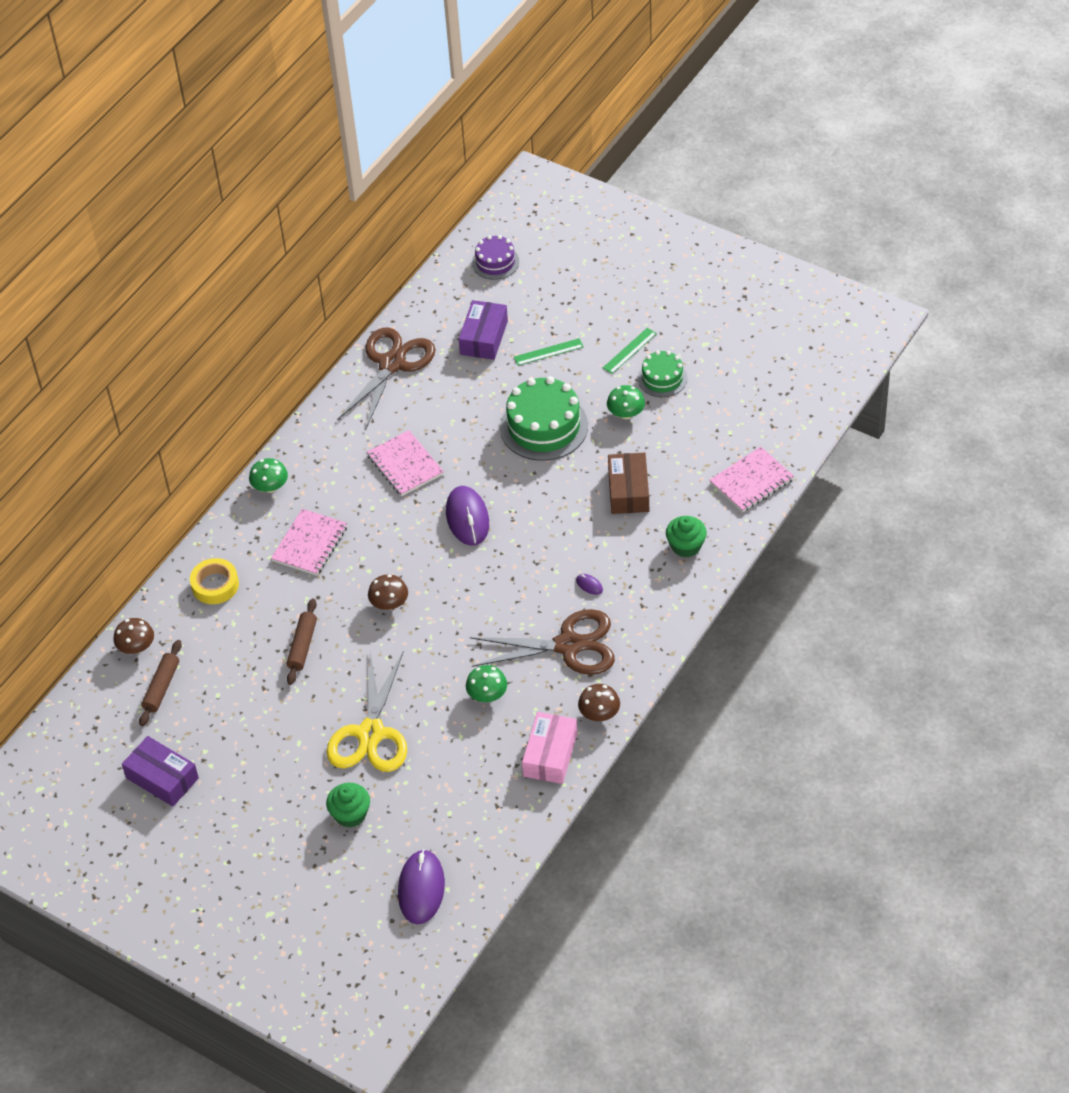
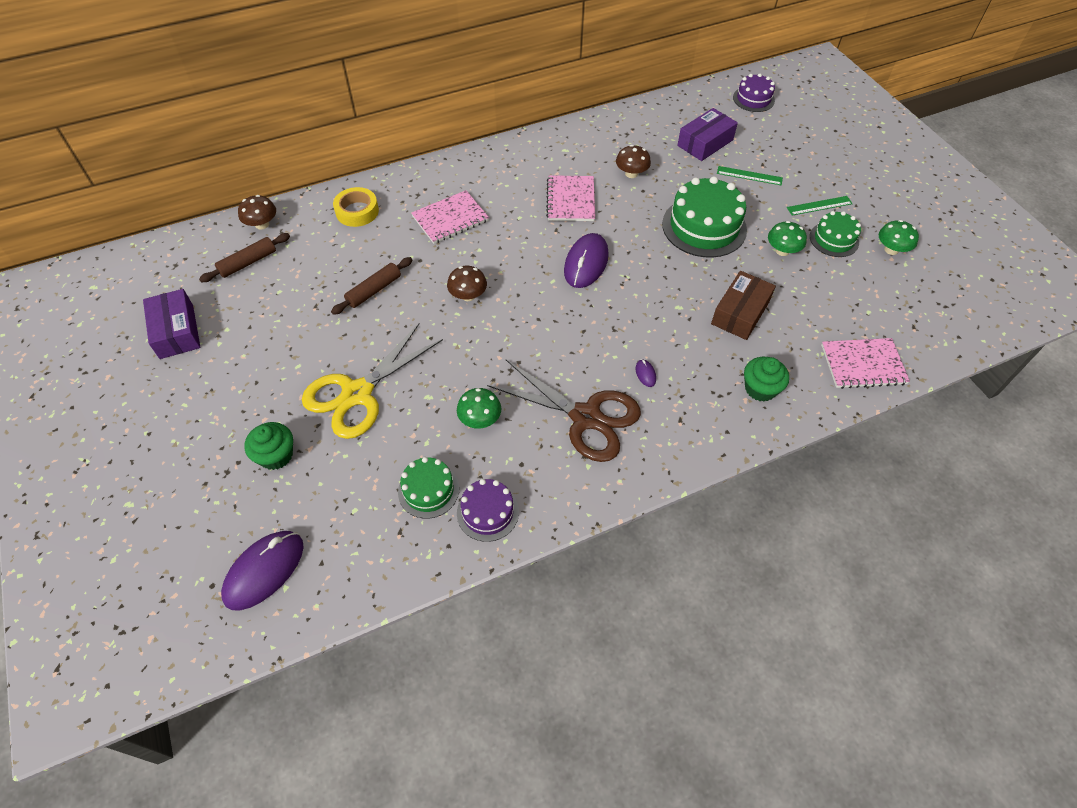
camera: 30 degrees right, 5 degrees up
green mushroom [249,458,288,493] -> green mushroom moved to [879,220,919,255]
brown scissors [337,327,436,430] -> none
pink box [522,712,577,784] -> purple cake [457,479,519,542]
brown mushroom [578,684,620,721] -> brown mushroom moved to [616,145,651,178]
none -> green cake [398,457,459,519]

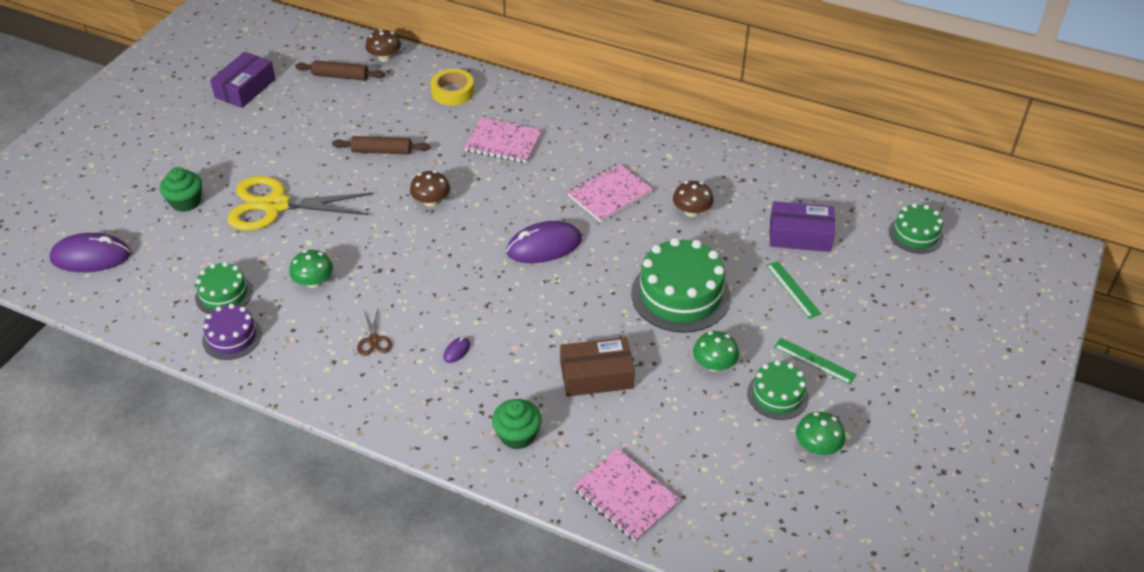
camera: 50 degrees right, 10 degrees down
brown scissors [487,360,641,462] -> brown scissors [357,309,392,356], size x0.40
purple cake [733,74,775,112] -> green cake [889,203,944,254]

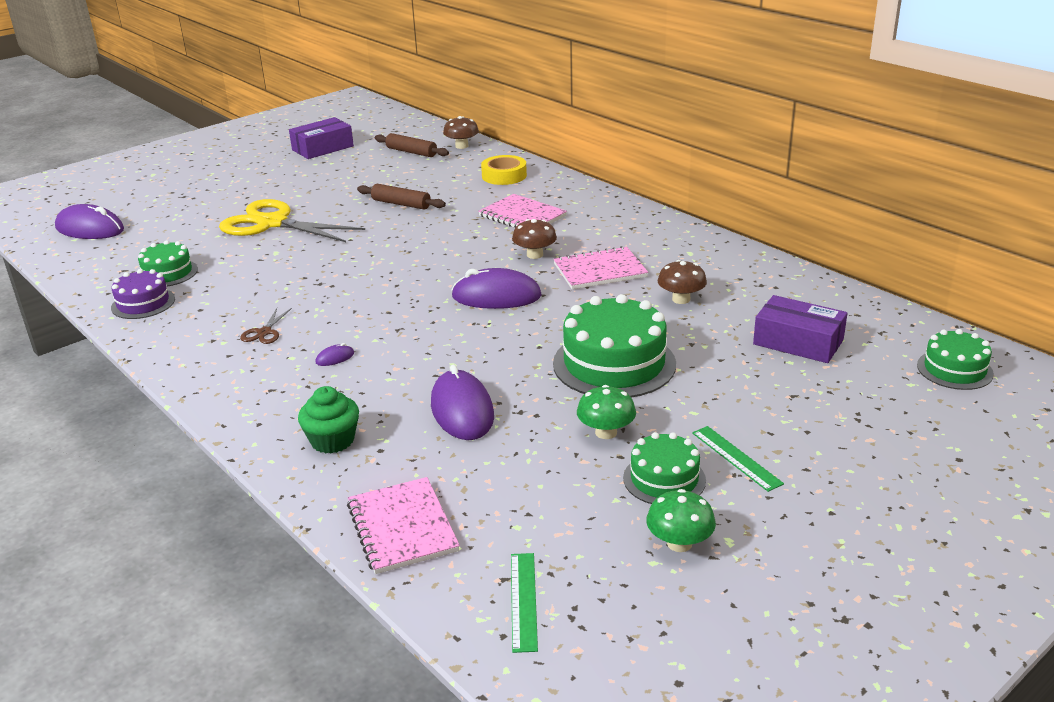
camera: 25 degrees right, 15 degrees down
green cupcake [160,167,202,212] -> none
green mushroom [289,250,333,288] -> none
brown mushroom [410,171,450,207] -> brown mushroom moved to [512,219,557,259]
brown box [560,337,635,397] -> purple mouse [431,365,494,440]
green ruler [766,261,821,319] -> green ruler moved to [511,553,538,653]

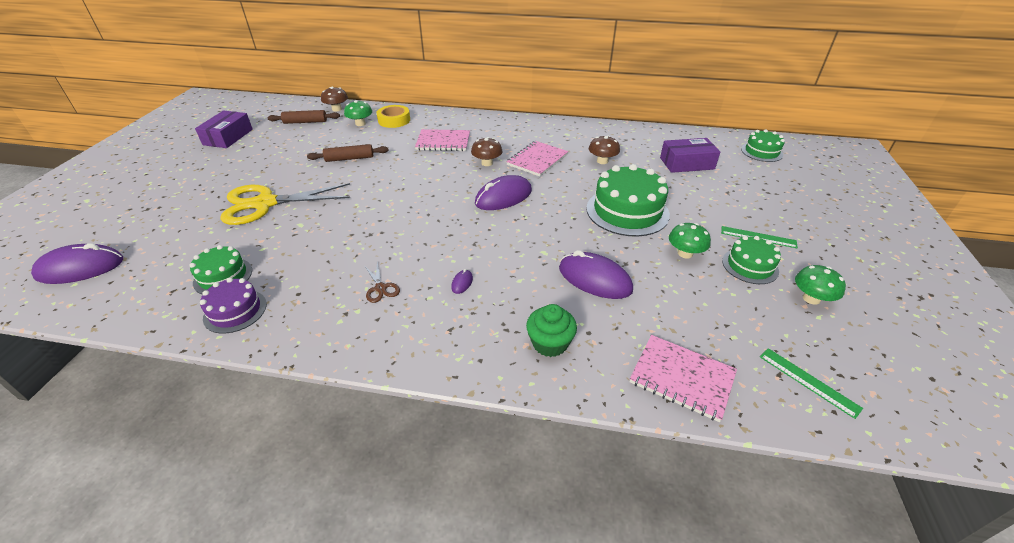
camera: 40 degrees left, 10 degrees up
none -> green mushroom [344,100,372,126]

